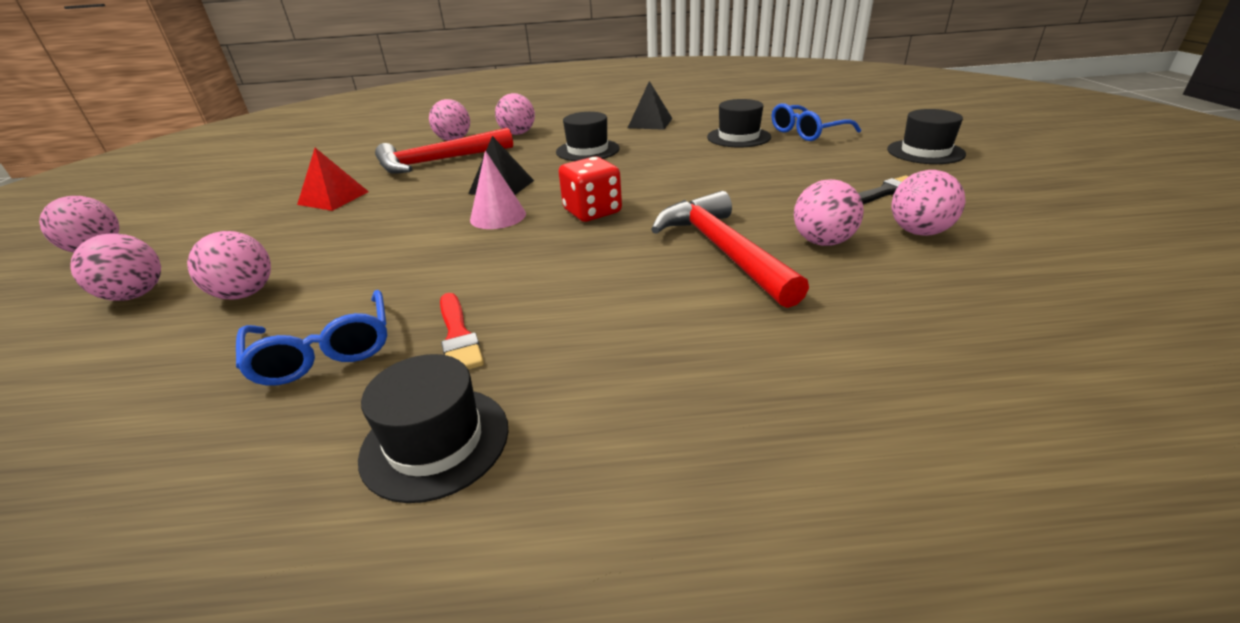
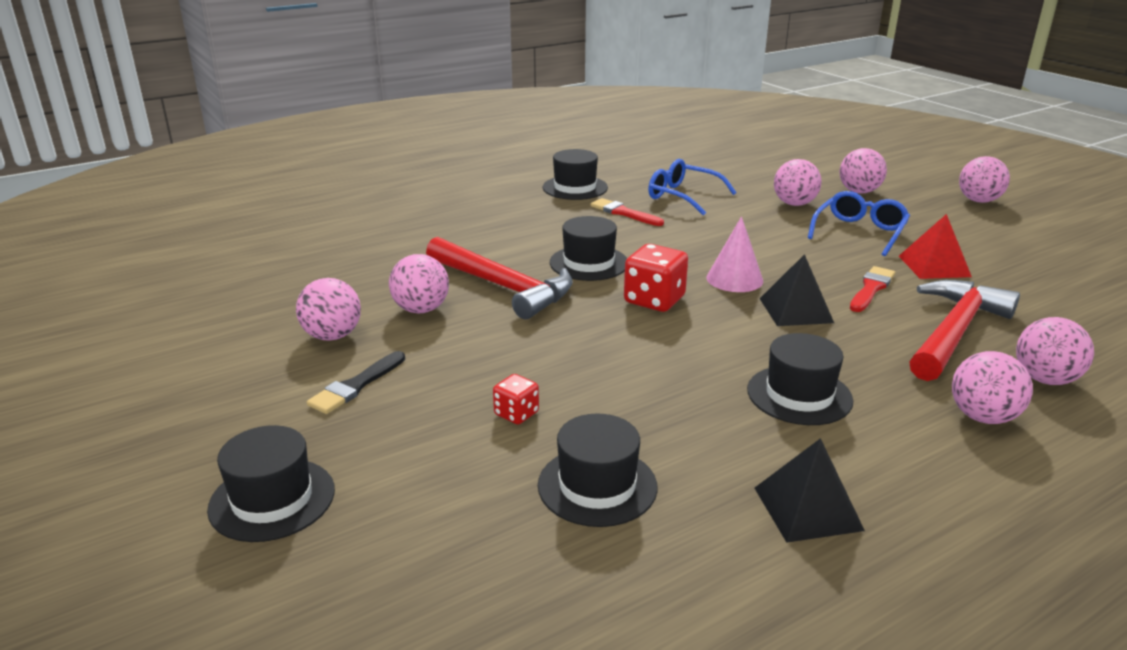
camera: 150 degrees right, 5 degrees down
blue glasses [772,103,861,141] -> blue glasses moved to [808,191,910,256]
none -> red dice [493,374,539,424]
none -> black hat [550,216,627,281]
none -> red brush [850,266,895,312]

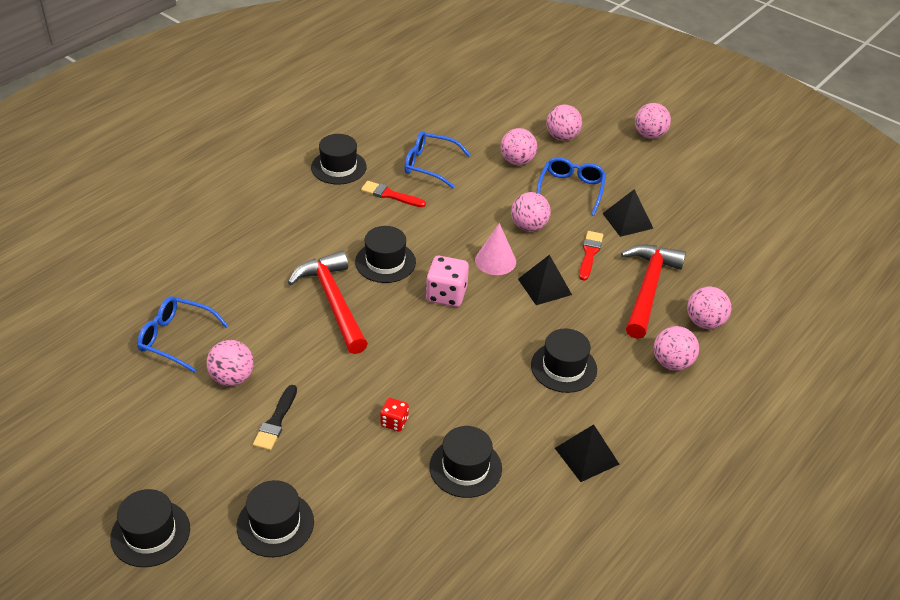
camera: 20 degrees left, 15 degrees up
pink ball [389,254,449,313] -> pink ball moved to [511,192,551,232]
red hammer [426,237,573,319] -> red hammer turned 135 degrees counterclockwise [288,251,368,354]
red dice [624,244,688,312] -> pink dice [426,256,469,307]
red pyramid [899,214,972,279] -> black pyramid [602,189,654,237]
none -> black hat [110,489,190,567]
none -> blue glasses [137,296,229,373]

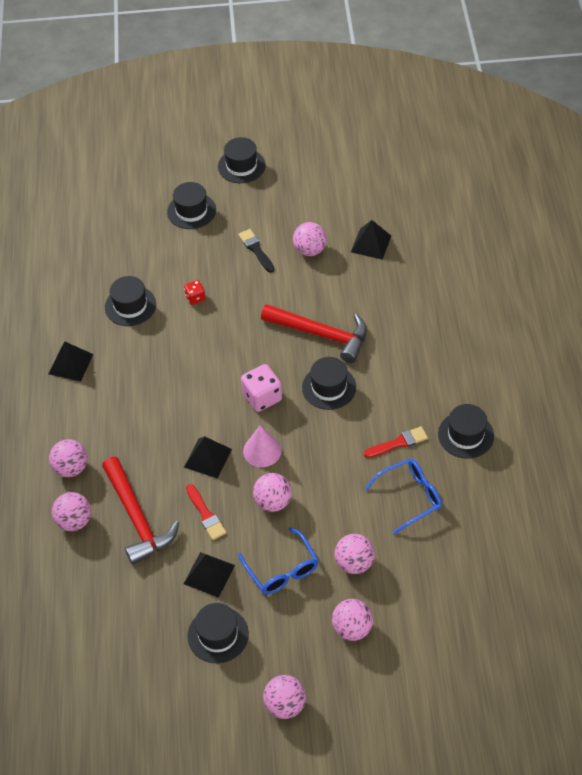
camera: 140 degrees right, 10 degrees up
blue glasses [137,296,229,373] -> black pyramid [351,220,391,259]
black hat [531,329,597,393] -> black hat moved to [187,603,249,663]

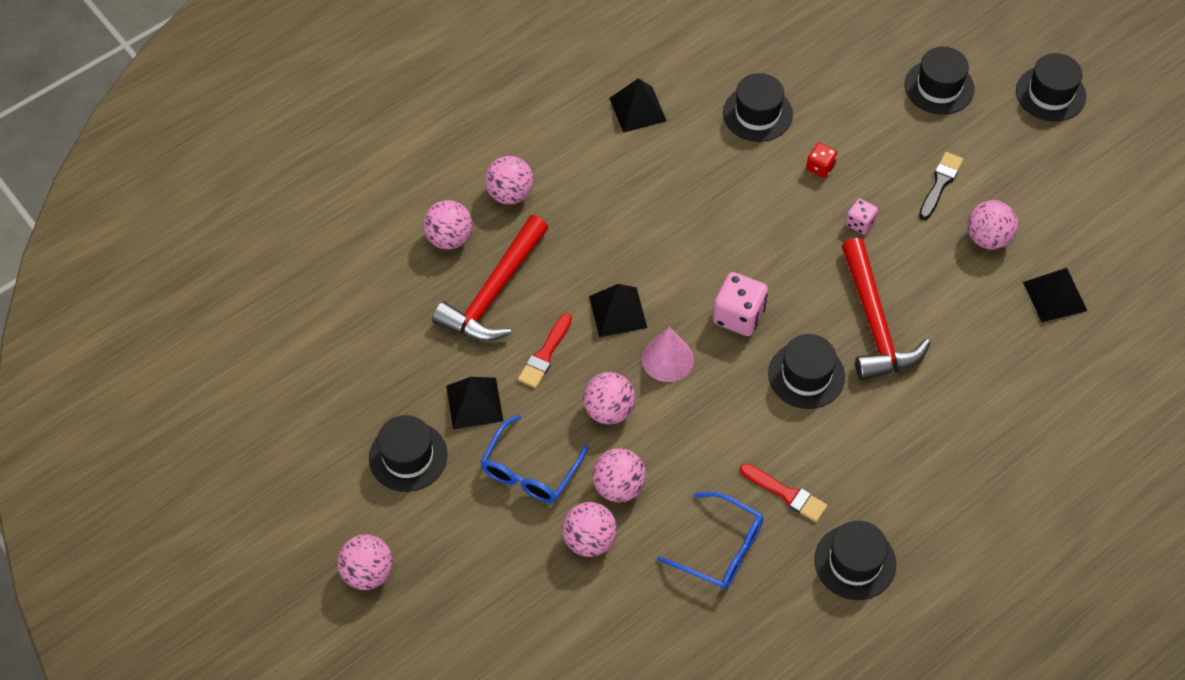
camera: 55 degrees right, 5 degrees up
pink ball [332,599,373,641] -> pink ball moved to [592,448,646,502]
none -> pink dice [846,198,878,235]

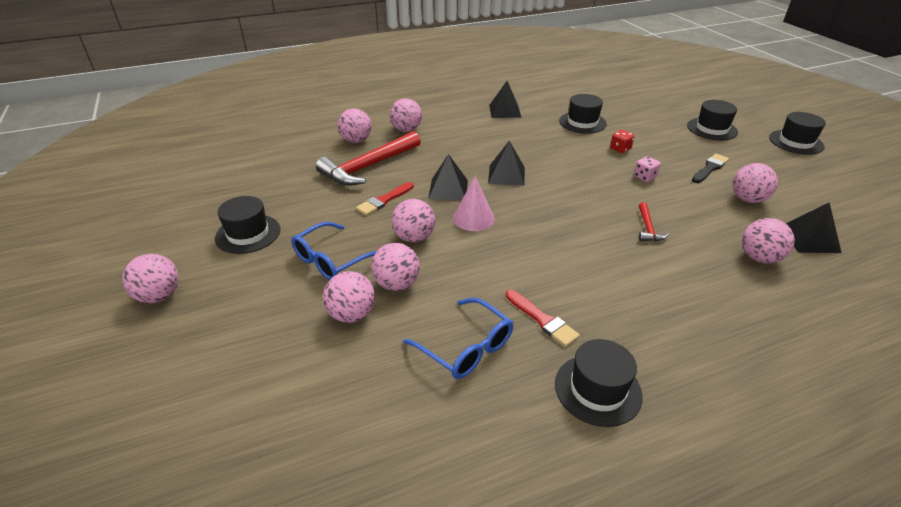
camera: 15 degrees right, 20 degrees down
black pyramid [446,377,503,430] -> black pyramid moved to [488,141,525,186]
pink dice [713,272,768,336] -> none
black hat [768,334,845,409] -> none
red hammer [841,238,931,380] -> red hammer [639,202,669,241], size x0.46
none -> pink ball [742,218,795,264]

